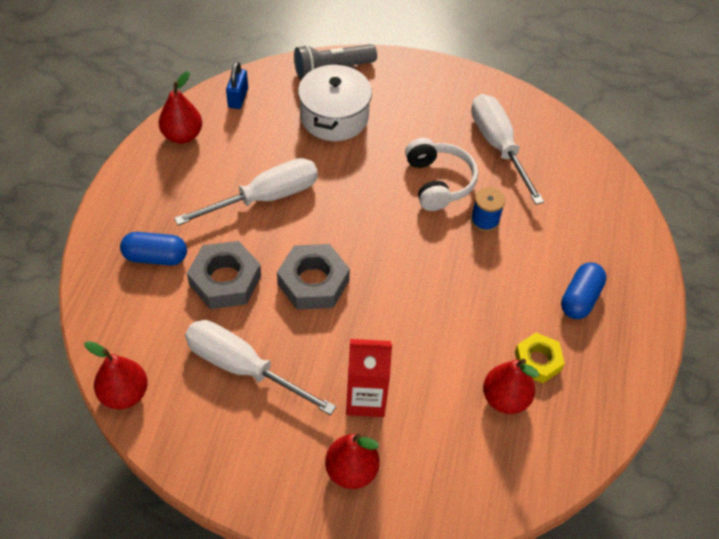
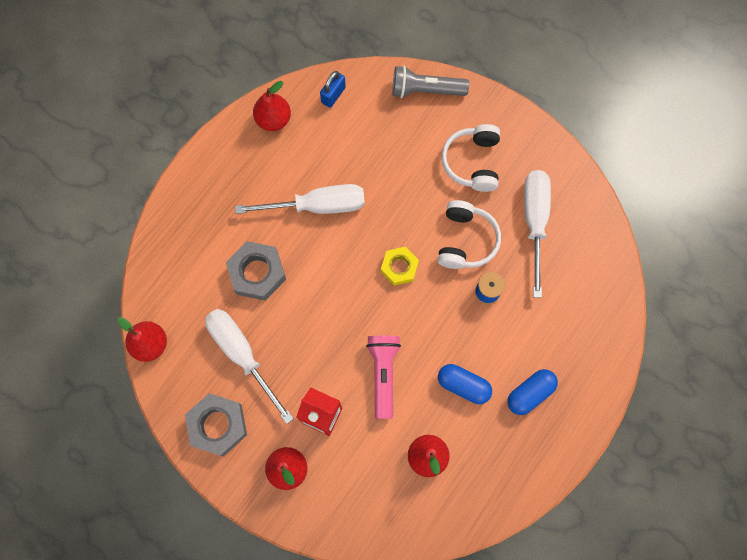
camera: 25 degrees right, 20 degrees up
blue capsule [120,232,187,265] -> blue capsule moved to [438,364,492,404]
grey nut [277,244,350,310] -> grey nut moved to [185,393,247,456]
white pot [298,63,372,141] -> none
yellow nut [515,333,565,383] -> yellow nut moved to [381,247,419,286]
none -> pink flashlight [366,335,401,419]
none -> white headphones [441,124,500,192]

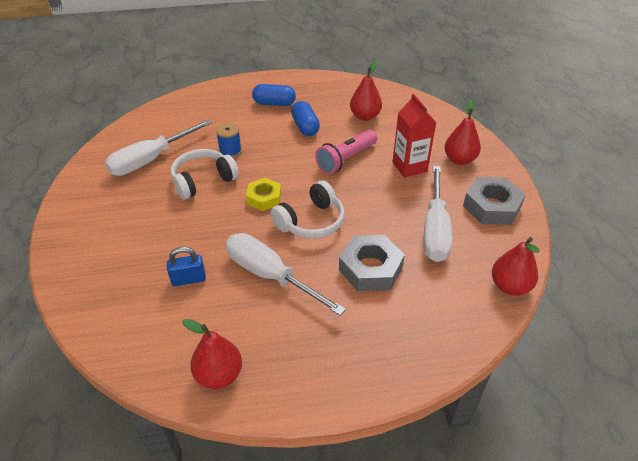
camera: 135 degrees left, 30 degrees down
blue padlock [320,71,346,108] -> blue padlock moved to [167,247,206,286]
grey flashlight [393,66,469,98] -> none
white headphones [441,124,500,192] -> white headphones moved to [270,181,345,239]

